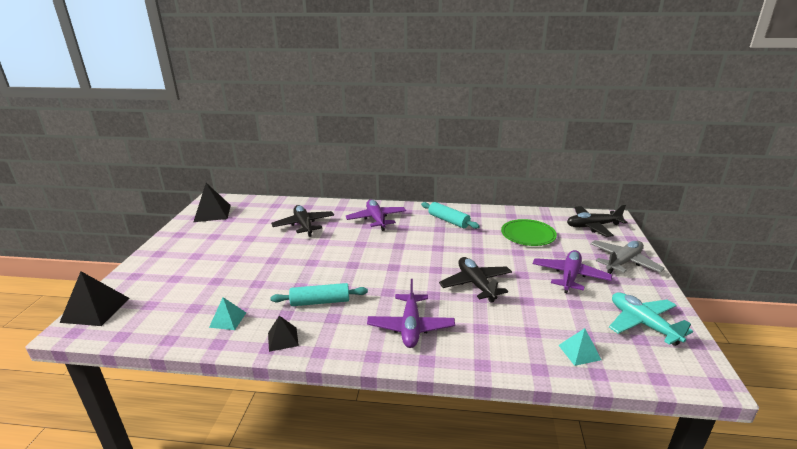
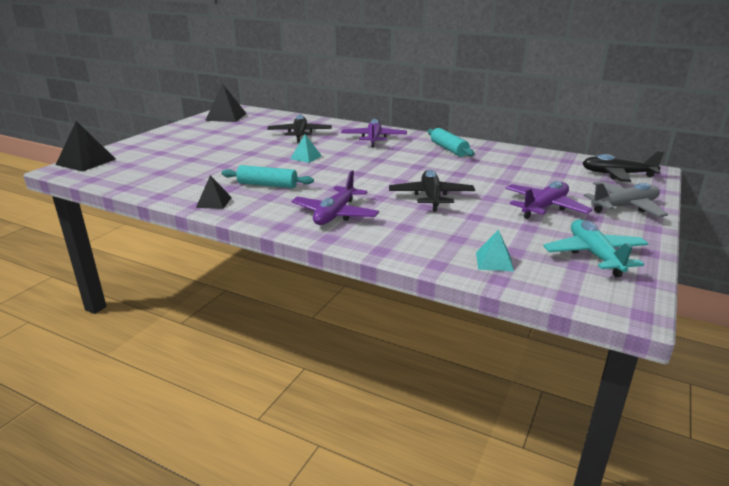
camera: 20 degrees right, 0 degrees up
turquoise pyramid [209,297,246,330] -> turquoise pyramid moved to [290,135,322,163]
green plate [501,219,557,246] -> none

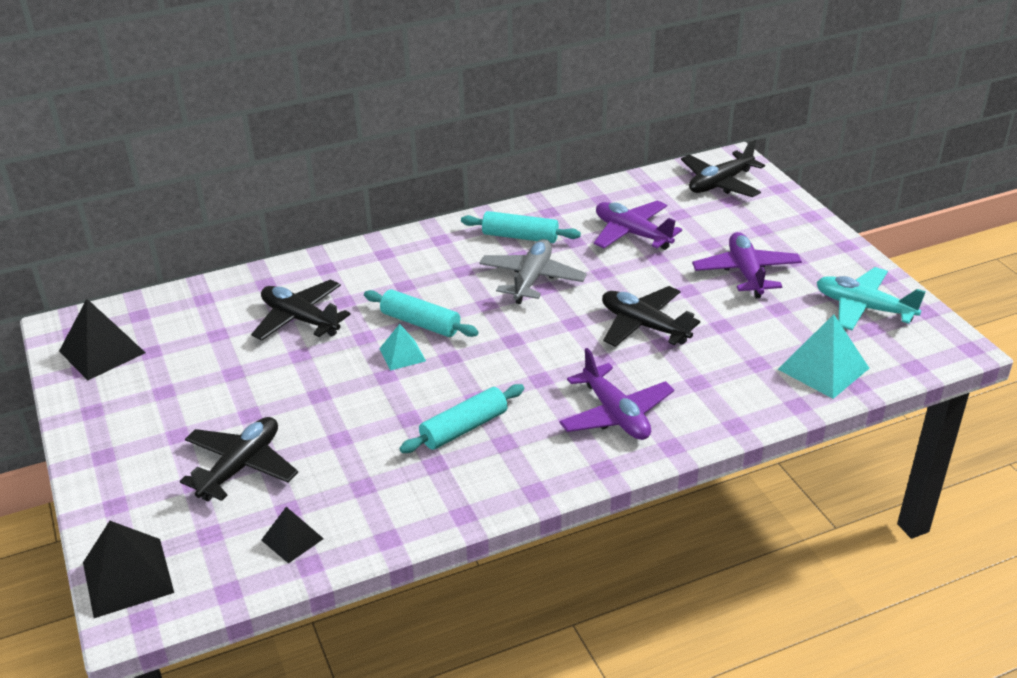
camera: 50 degrees left, 10 degrees up
black pyramid [196,175,232,209] -> black pyramid moved to [261,507,324,563]
purple plane [341,119,407,148] -> purple plane moved to [594,200,682,250]
turquoise pyramid [476,230,514,271] -> turquoise pyramid [778,314,869,399], size x1.69
grey plane [584,181,668,217] -> grey plane moved to [479,239,587,304]
none -> black plane [180,417,298,501]
none -> turquoise rolling pin [364,289,479,337]

